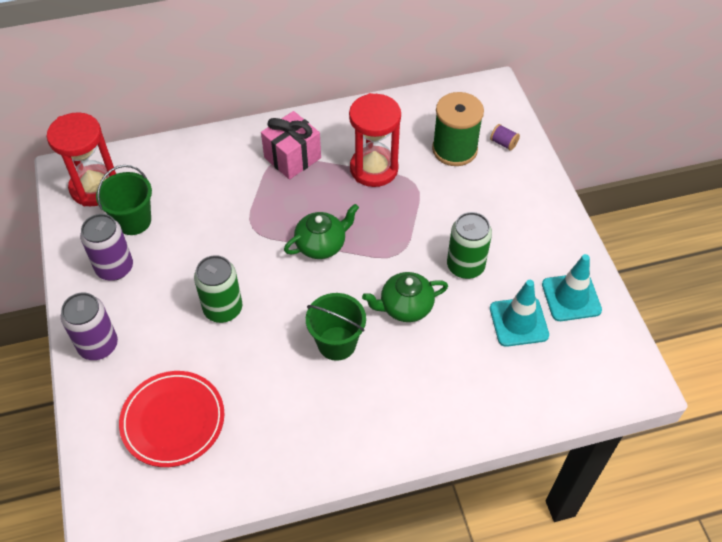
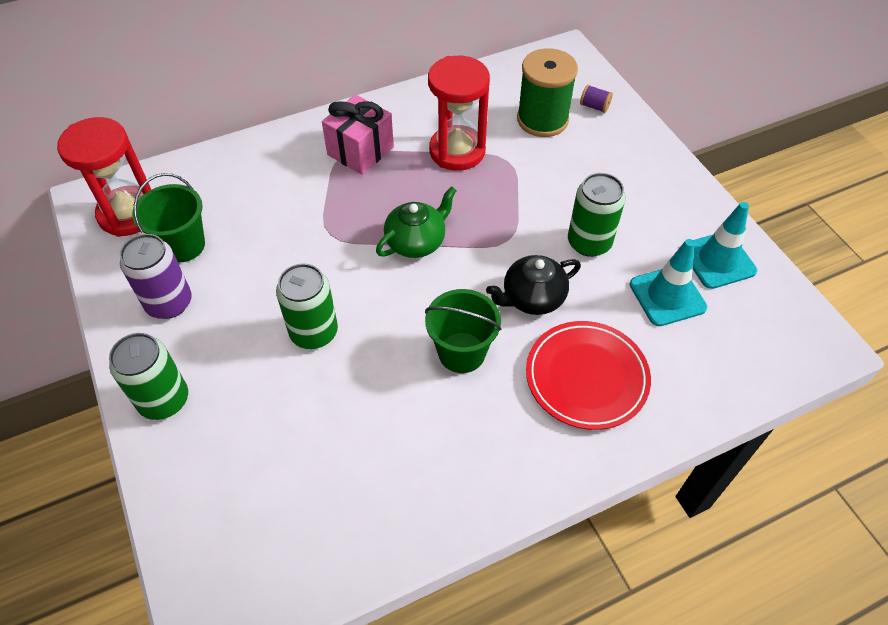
camera: 10 degrees left, 0 degrees up
purple can [61,293,118,360] -> green can [109,333,188,420]
red plate [119,371,224,467] -> red plate moved to [526,321,651,430]
green teapot [362,272,448,322] -> black teapot [486,255,581,315]

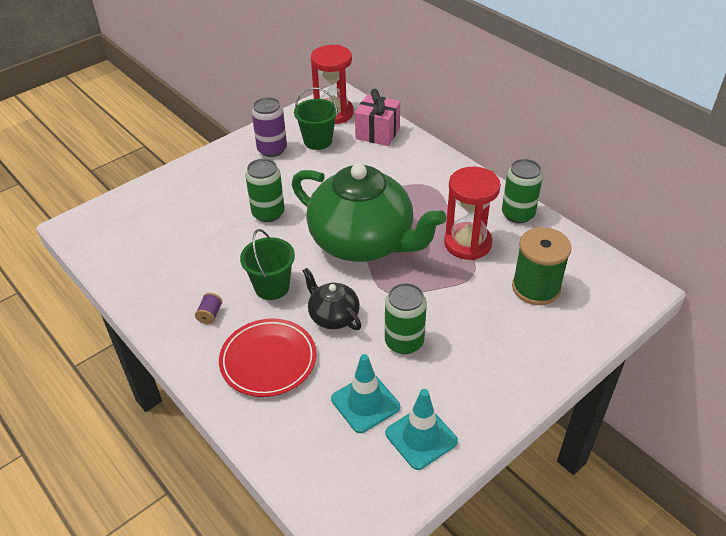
camera: 75 degrees right, 10 degrees down
green can [109,333,188,420] -> green can moved to [502,159,543,223]
pink gift [322,94,394,175] -> pink gift moved to [355,89,400,146]
green teapot [376,186,457,258] -> green teapot [292,163,446,262], size x2.23
purple spool [580,85,613,113] -> purple spool moved to [195,293,222,324]

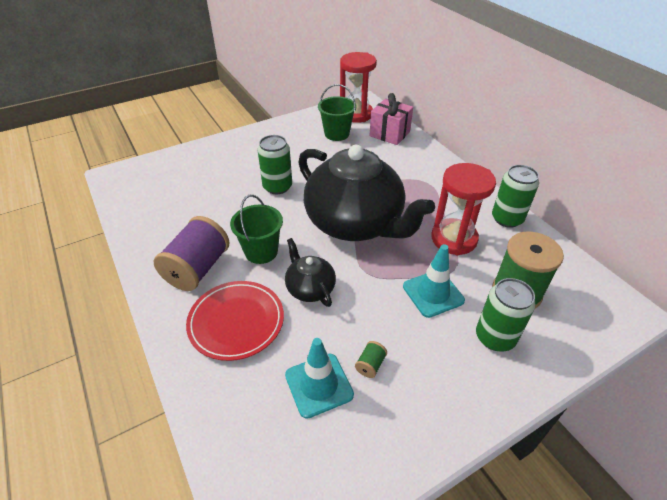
camera: 10 degrees right, 0 degrees up
purple spool [195,293,222,324] -> purple spool [153,216,229,291], size x2.47
purple can [252,97,287,157] -> none
green teapot [292,163,446,262] -> black teapot [298,145,435,241]
green can [385,283,427,354] -> green can moved to [476,278,535,351]
turquoise traffic cone [385,389,458,470] -> turquoise traffic cone moved to [403,244,465,318]
none -> green spool [355,341,387,378]

